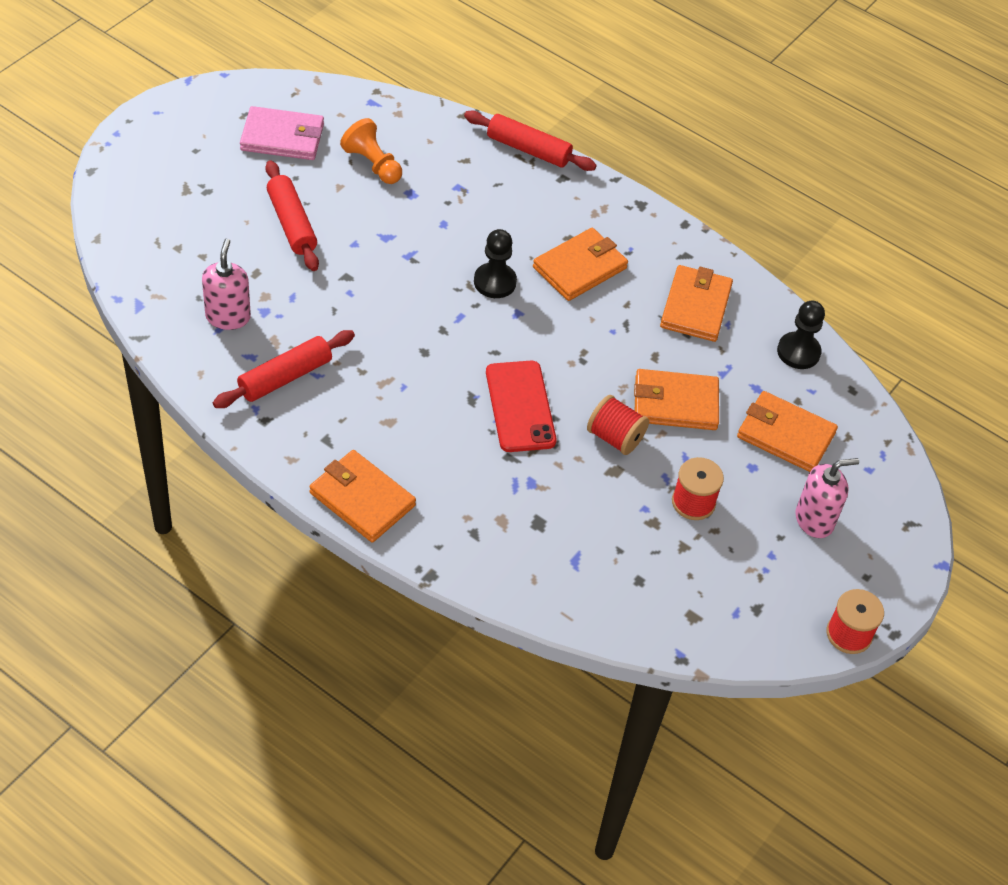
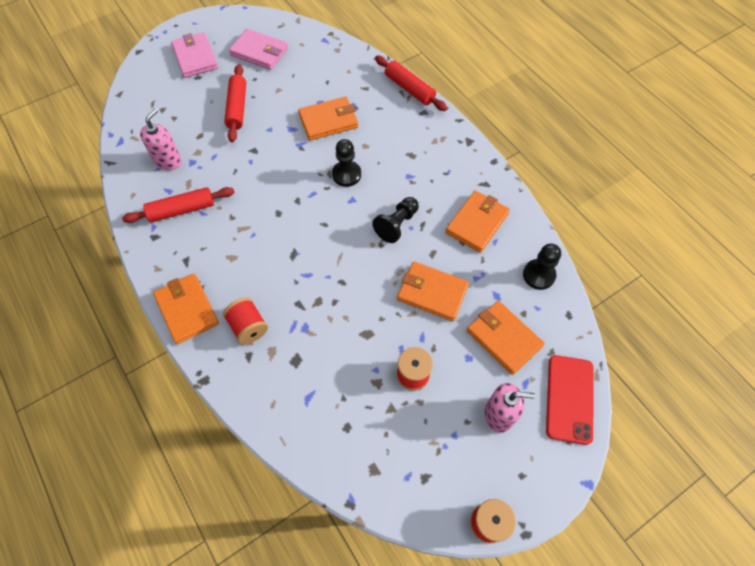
camera: 25 degrees right, 10 degrees up
orange pawn [340,118,402,184] -> none
red phone [486,361,557,452] -> red phone moved to [546,355,594,445]
orange wallet [533,228,628,301] -> orange wallet moved to [298,96,358,141]
red spool [587,395,649,455] -> red spool moved to [223,298,268,345]
none -> pink wallet [171,32,218,78]
none -> black pawn [372,197,419,243]

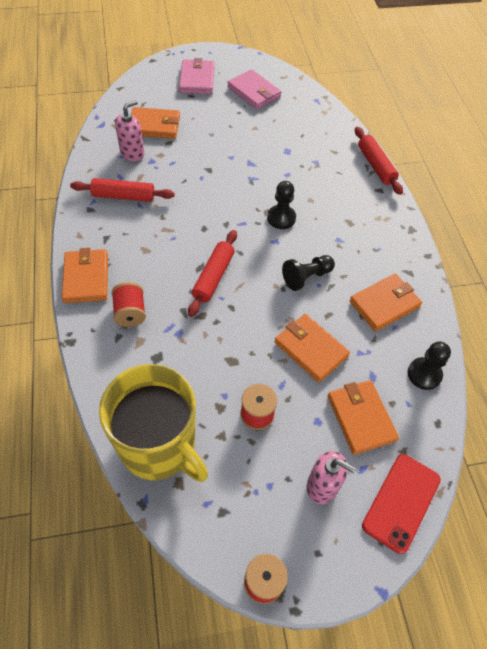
camera: 20 degrees right, 5 degrees down
red rolling pin [224,64,246,142] -> red rolling pin moved to [188,230,237,317]
orange wallet [298,96,358,141] -> orange wallet moved to [131,107,180,139]
none -> yellow mug [99,364,208,482]

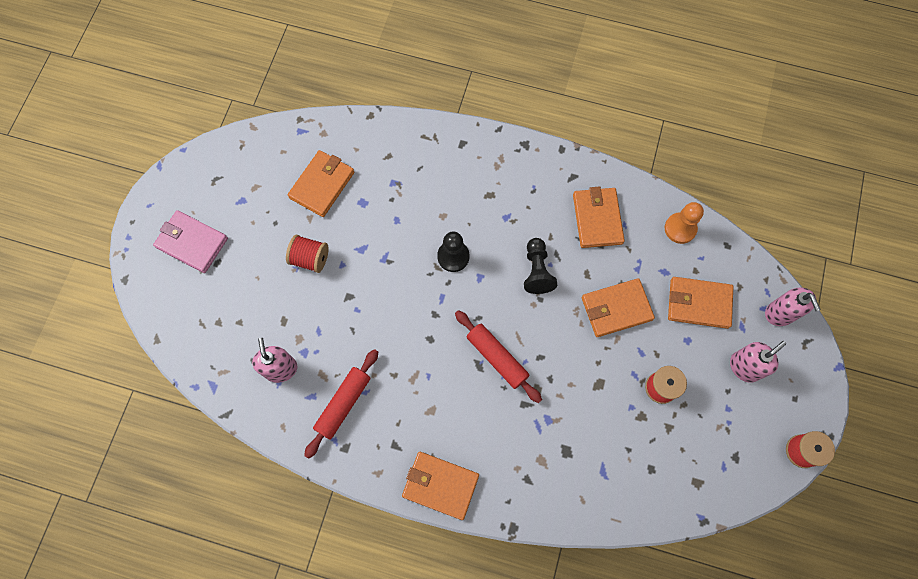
camera: 60 degrees left, 15 degrees up
yellow mug [99,364,208,482] -> none
red spool [112,282,146,327] -> red spool moved to [286,235,329,273]
orange wallet [131,107,180,139] -> orange wallet moved to [288,150,354,217]
pink wallet [227,69,281,109] -> none
red rolling pin [355,127,403,195] -> none
red phone [362,454,441,554] -> pink soap dispenser [765,287,821,326]
black pawn [408,341,451,390] -> orange pawn [665,202,704,244]

